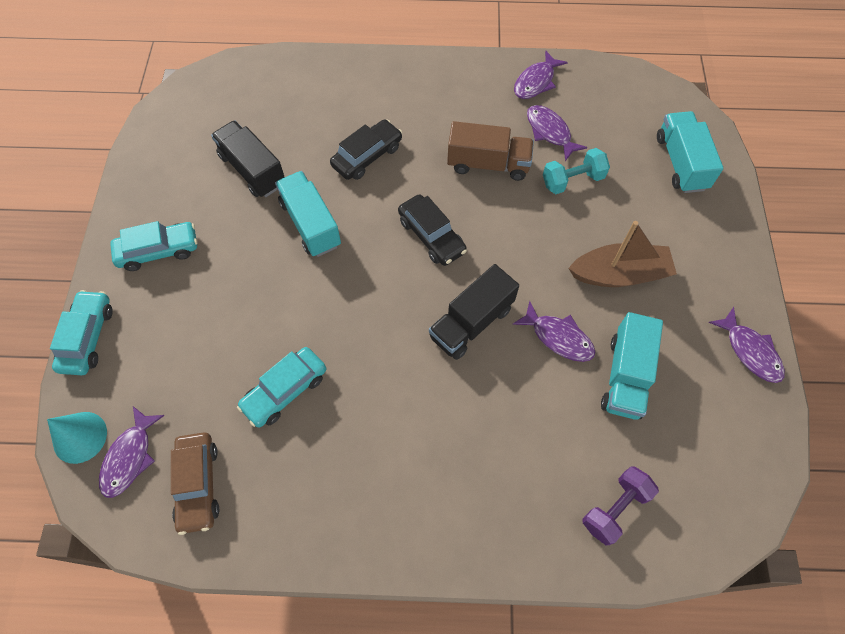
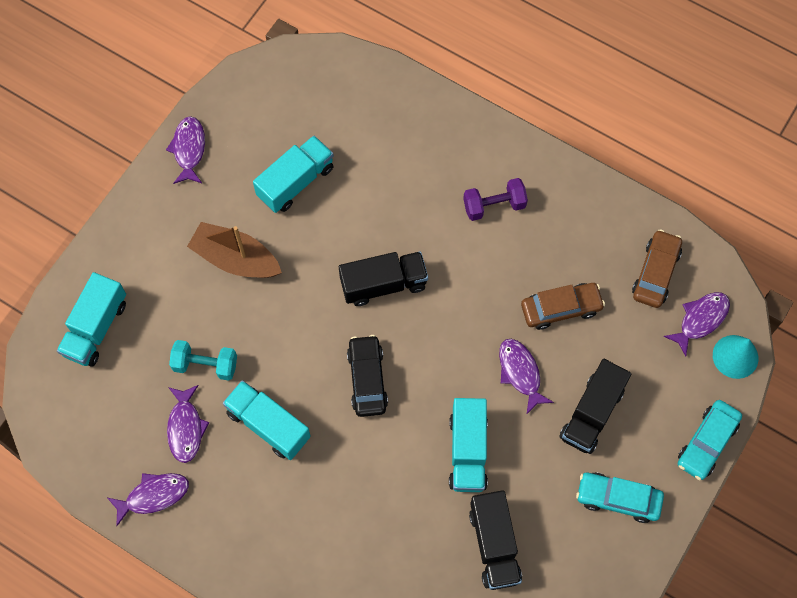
camera: 150 degrees left, 5 degrees up
turquoise car [237,347,326,427] -> brown car [521,283,605,330]
black car [330,119,402,180] -> none
brown truck [447,121,534,181] -> turquoise truck [223,380,311,460]
purple fish [512,301,595,362] -> purple fish moved to [499,339,554,415]
purple dumbbell [583,466,659,545] -> purple dumbbell moved to [463,178,528,221]
none -> black truck [559,359,631,454]

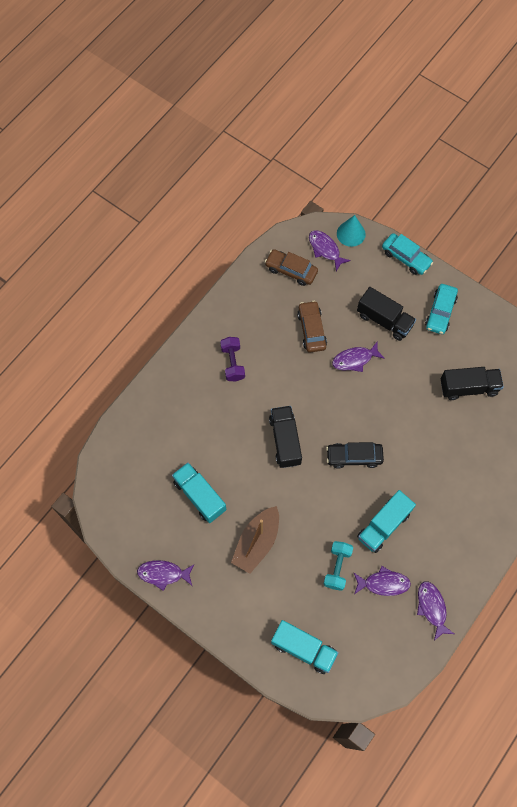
camera: 85 degrees left, 0 degrees up
turquoise truck [449,398,488,492] -> none

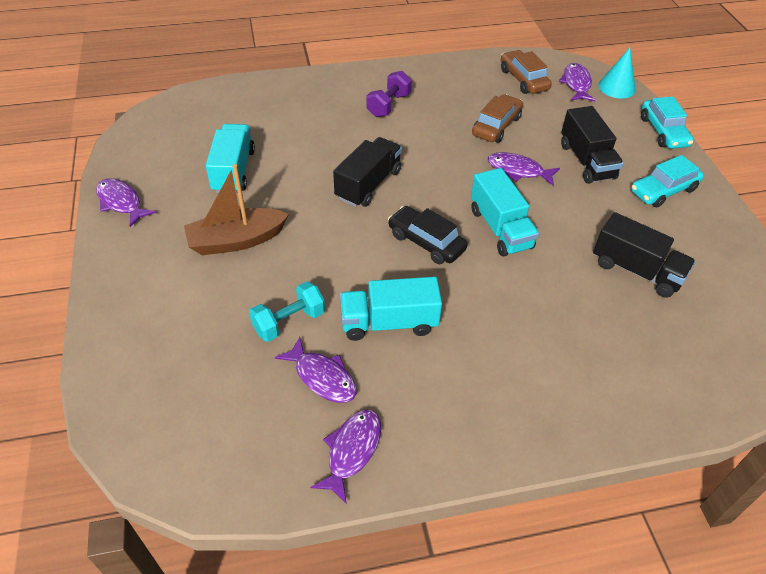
camera: 40 degrees right, 20 degrees down
turquoise truck [271,620,339,674] -> turquoise truck moved to [471,168,539,256]

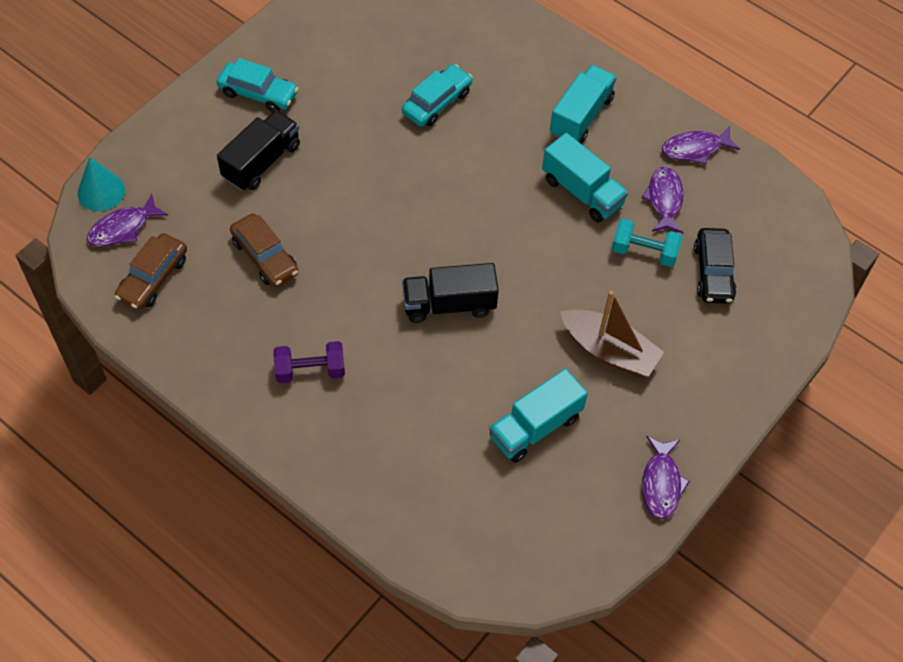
camera: 130 degrees left, 10 degrees up
black car [388,206,468,264] -> black car moved to [694,228,737,304]
turquoise truck [471,168,539,256] -> turquoise truck moved to [550,65,617,144]
brown car [472,94,523,143] -> brown car turned 120 degrees counterclockwise [230,213,299,287]
purple fish [488,152,560,186] -> none
black truck [593,212,696,298] -> none
turquoise car [641,97,694,149] -> turquoise car moved to [402,64,473,126]

